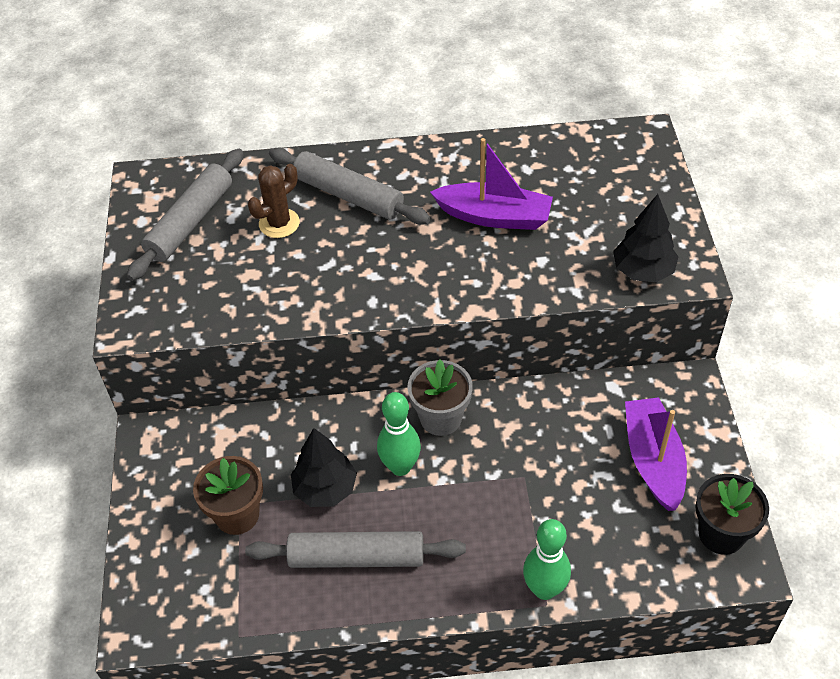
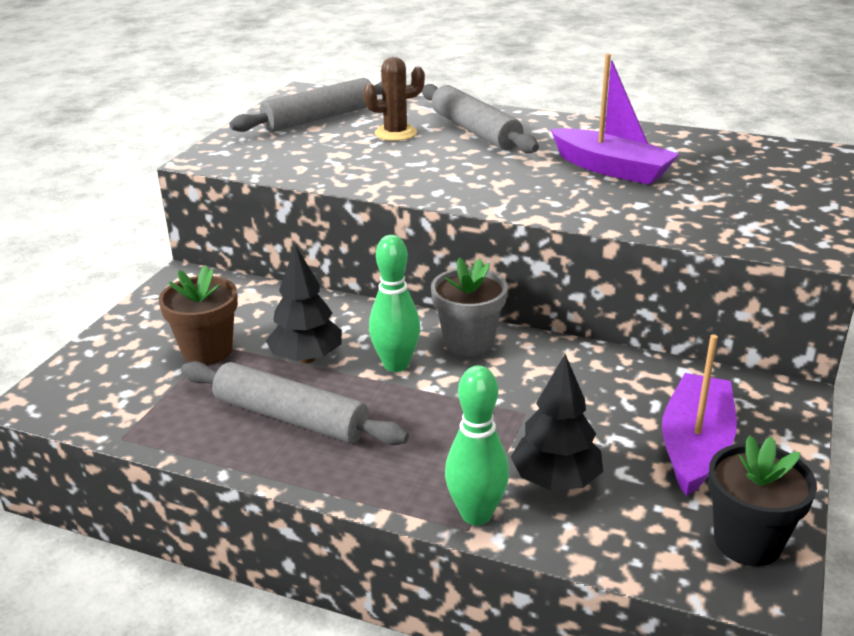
camera: 25 degrees right, 20 degrees down
black tree [613,194,678,282] -> black tree moved to [511,354,603,490]

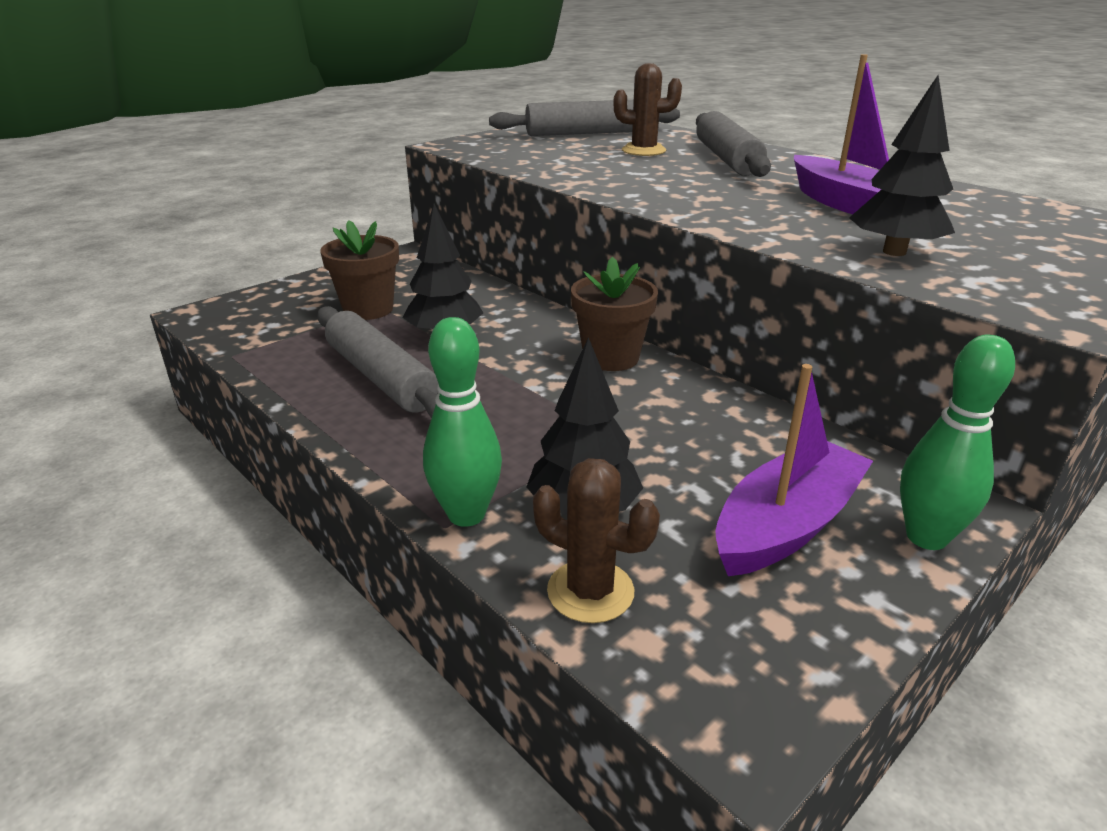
camera: 25 degrees right, 0 degrees up
green bowling pin [369,235,420,372] -> green bowling pin moved to [900,334,1015,550]
grey flower pot [431,258,507,356] -> brown flower pot [571,257,658,371]
black flower pot [708,435,817,566] -> none
none -> brown cactus [533,458,660,623]
none -> black tree [849,75,955,256]

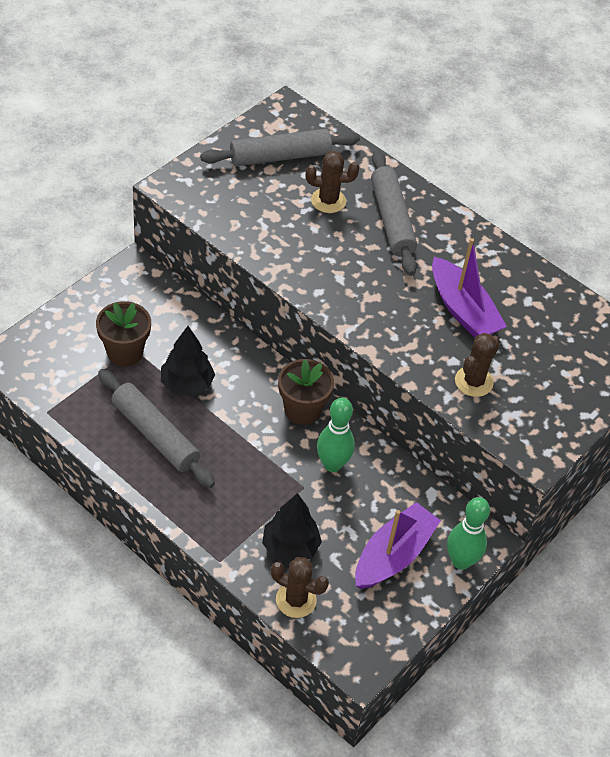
camera: 10 degrees left, 20 degrees up
green bowling pin [423,317,502,527] -> green bowling pin moved to [317,397,355,472]
black tree [849,75,955,256] -> brown cactus [455,333,500,397]

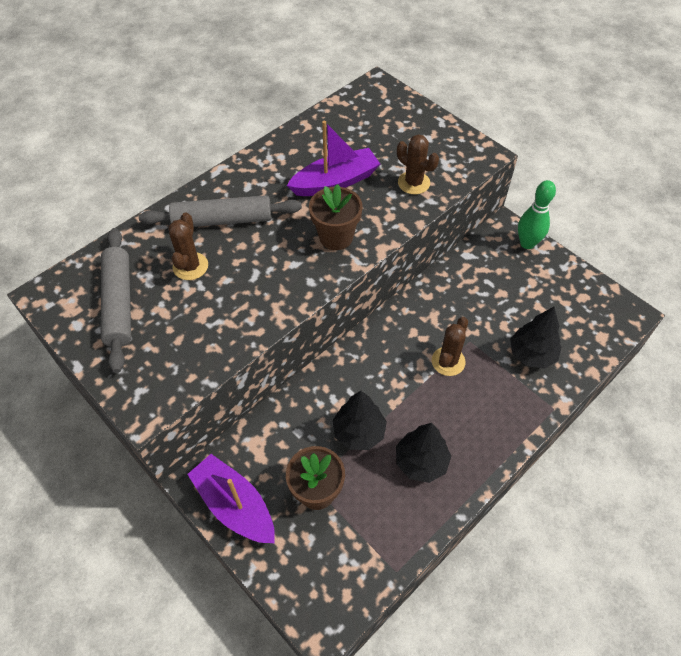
camera: 80 degrees left, 5 degrees up
grey rolling pin [98,369,215,488] -> black tree [396,423,451,483]
brown cactus [271,557,329,618] -> brown cactus moved to [432,317,468,376]
brown flower pot [278,359,334,425] -> brown flower pot moved to [309,184,363,250]
green bowling pin [317,397,355,472] -> none
purple boat [355,502,441,589] -> purple boat moved to [187,454,275,543]

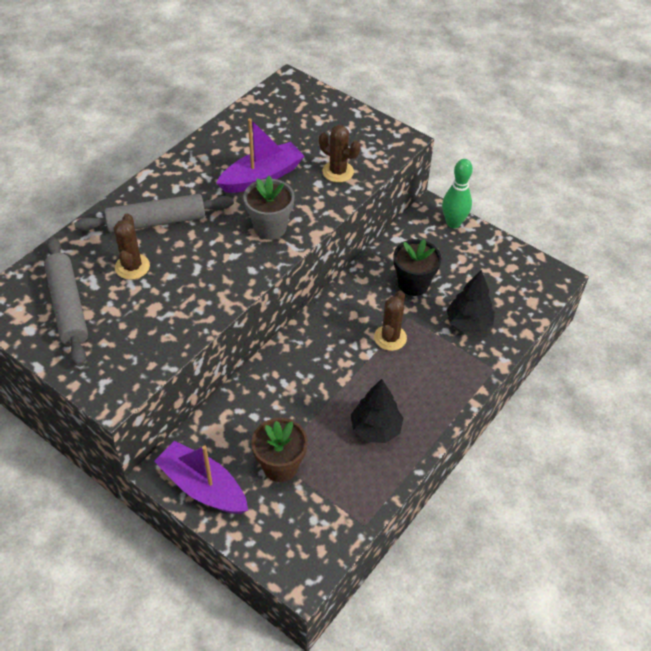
camera: 10 degrees left, 5 degrees down
brown flower pot [309,184,363,250] -> grey flower pot [243,176,295,240]
black tree [332,391,387,450] -> none
none -> black flower pot [394,239,441,296]

